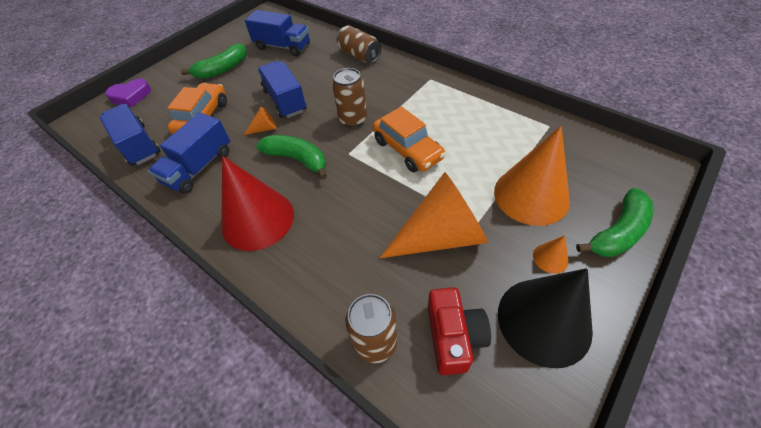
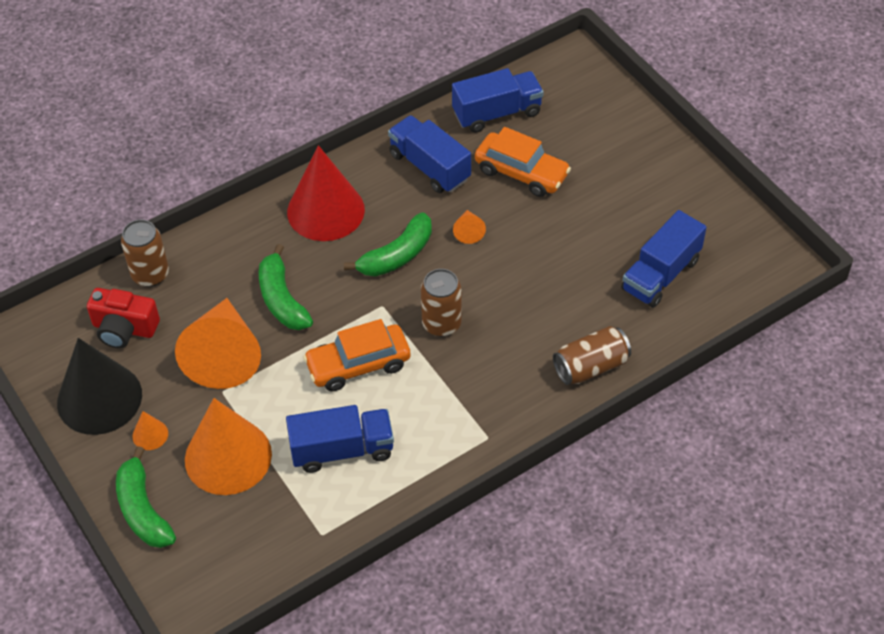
camera: 105 degrees right, 0 degrees up
purple heart [105,78,151,107] -> none
green banana [181,43,247,79] -> green banana moved to [259,244,313,330]
blue truck [257,61,307,118] -> blue truck moved to [286,405,394,473]

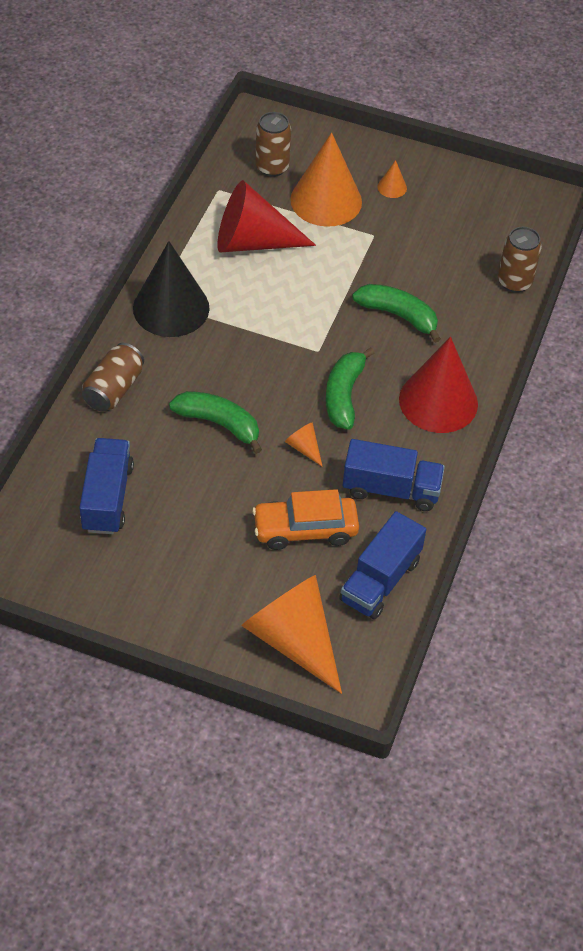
camera: 140 degrees right, 0 degrees up
black cone [57,338,142,435] -> black cone moved to [133,241,210,337]
red camera [87,288,160,348] -> none
green banana [116,446,176,548] -> green banana moved to [169,391,262,454]
orange cone [175,298,261,389] -> orange cone moved to [241,575,342,694]
blue truck [286,405,394,473] -> red cone [217,180,316,252]
orange car [303,319,411,391] -> none
brown can [421,269,462,337] -> brown can moved to [255,112,291,177]

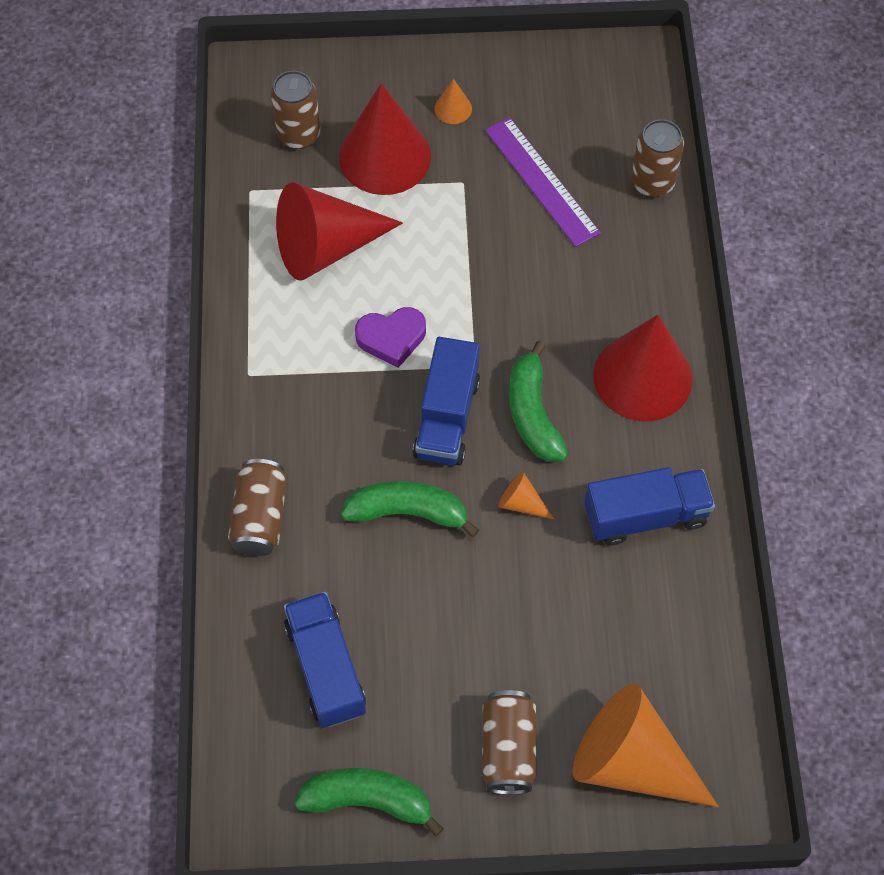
camera: 20 degrees left, 10 degrees up
black cone [133,241,210,337] -> none
orange car [252,489,359,550] -> none
orange cone [290,132,362,227] -> red cone [339,83,431,195]
blue truck [339,511,426,619] -> blue truck moved to [413,337,480,465]
green banana [352,284,441,343] -> green banana moved to [294,768,444,837]
none -> purple heart [355,307,426,368]
none -> brown can [482,690,536,795]
none -> purple ruler [485,117,601,247]

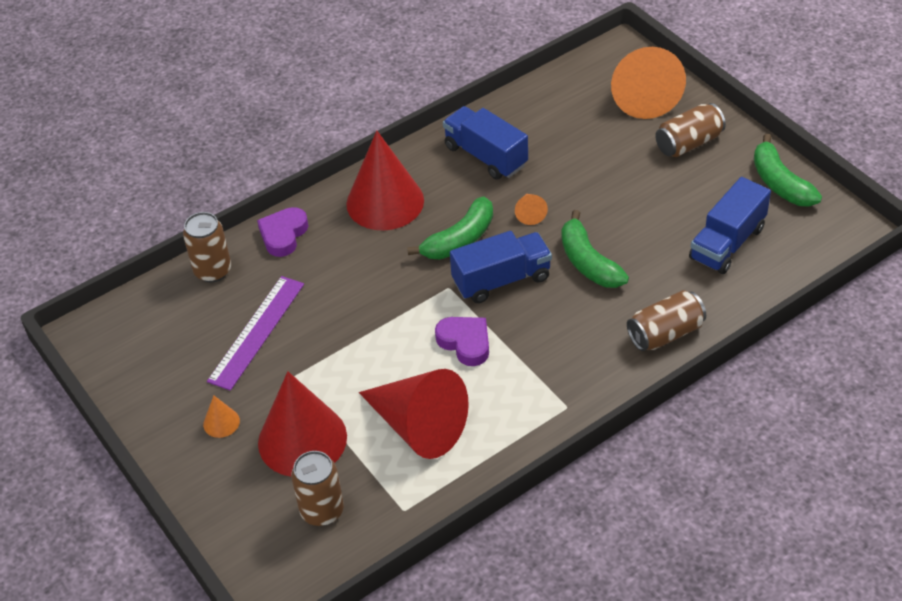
camera: 120 degrees left, 15 degrees down
none -> purple heart [257,207,308,257]

